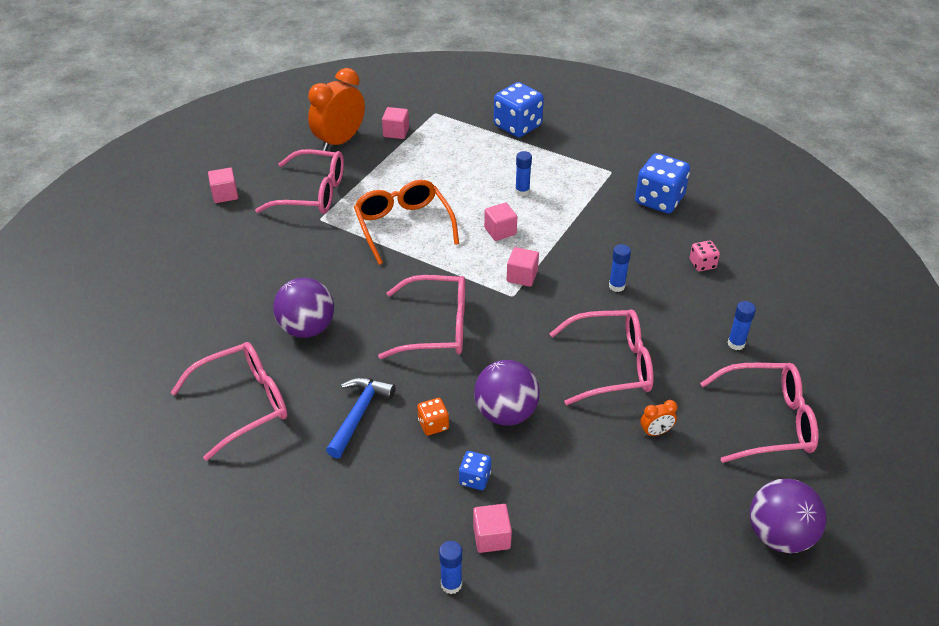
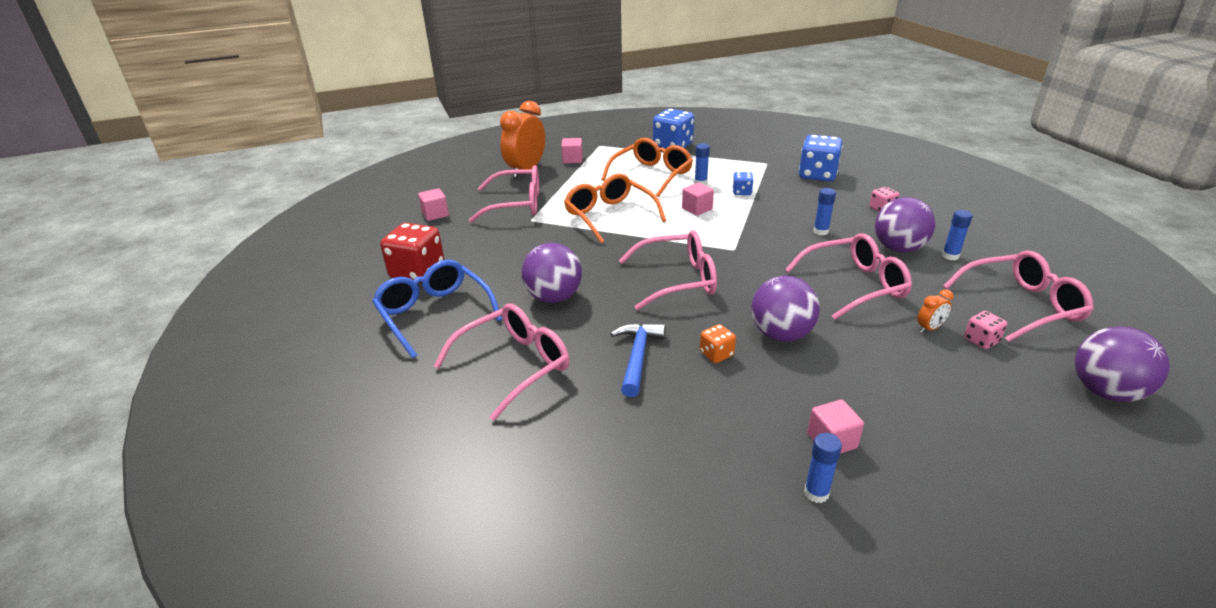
camera: 10 degrees left, 10 degrees down
blue dice [459,451,491,490] -> blue dice moved to [733,172,753,195]
pink cube [507,247,539,287] -> none
none -> blue glasses [372,260,502,358]
none -> red dice [380,223,445,283]
none -> orange glasses [601,138,693,197]
none -> purple ball [875,197,935,253]
none -> pink dice [964,311,1007,349]

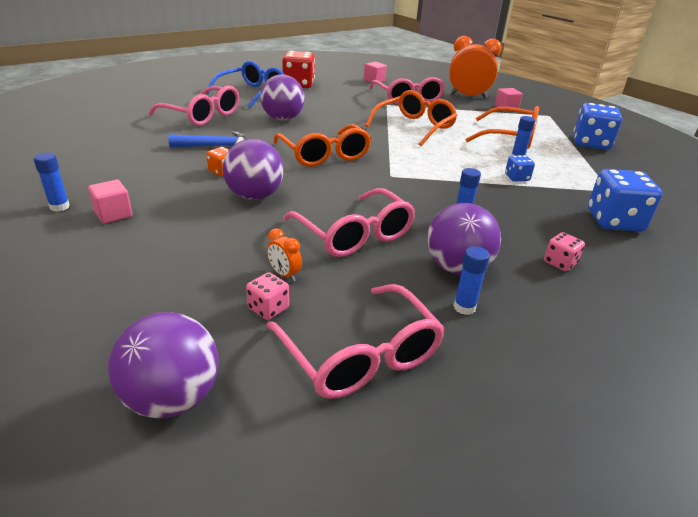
camera: 70 degrees right, 0 degrees up
pink glasses [619,230,717,310] -> orange glasses [273,124,372,167]
pink cube [682,183,714,216] -> none

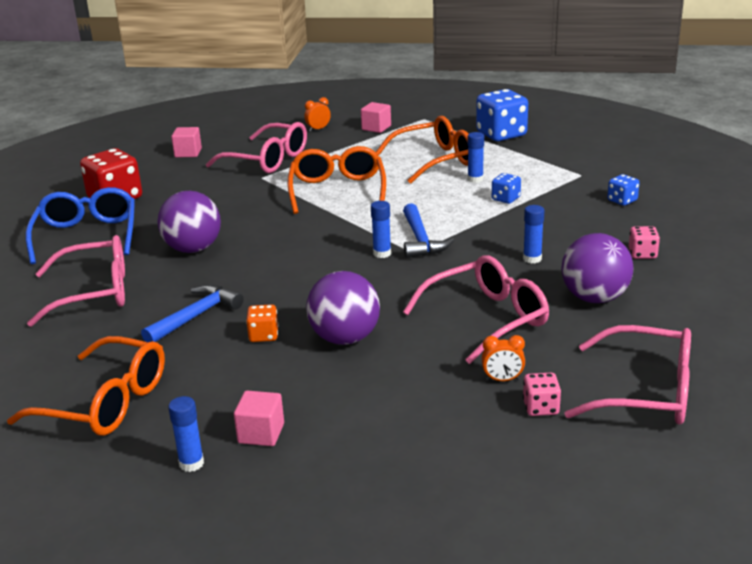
camera: 40 degrees left, 5 degrees down
purple ball [108,312,219,418] -> none
orange glasses [273,124,372,167] -> orange glasses moved to [7,336,165,436]
pink glasses [283,188,415,257] -> pink glasses turned 45 degrees counterclockwise [403,255,549,364]
orange clock [449,36,502,99] -> orange clock [304,97,331,131], size x0.43
blue glue stick [454,246,490,315] -> blue glue stick moved to [371,201,391,258]
blue dice [588,169,663,232] -> blue dice [607,174,640,206], size x0.50
none -> blue hammer [403,203,454,258]

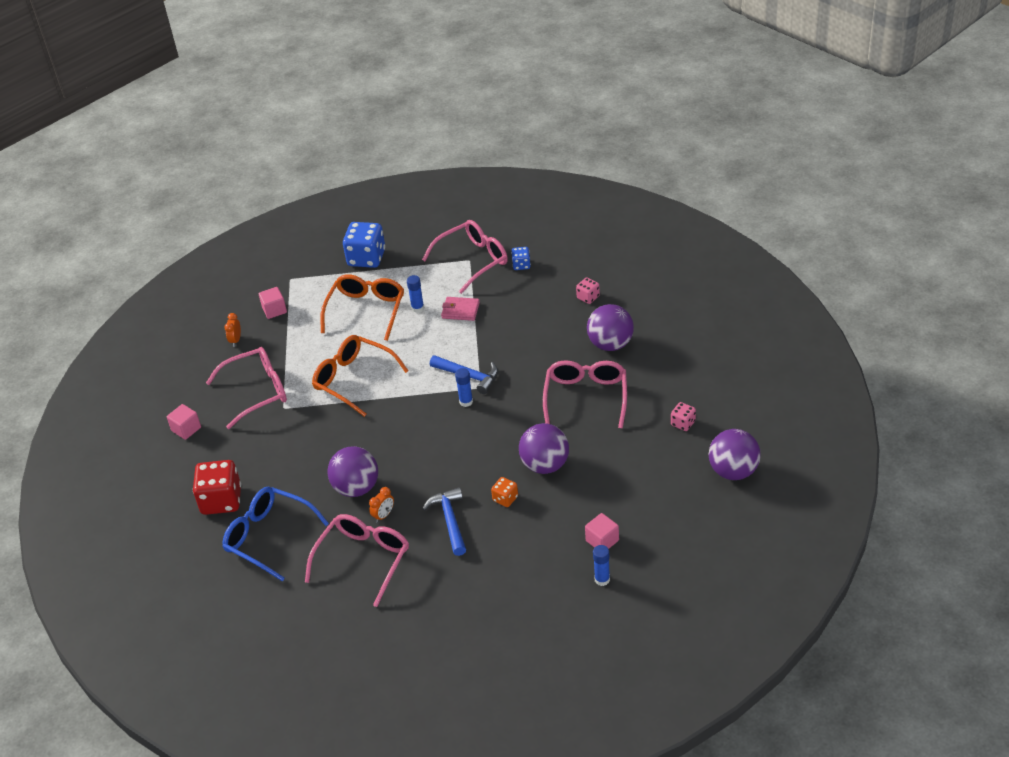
camera: 50 degrees left, 15 degrees up
orange glasses [7,336,165,436] -> none
orange clock [482,335,525,381] -> orange clock moved to [369,487,394,522]
blue dice [492,173,521,204] -> pink wallet [441,297,480,321]
blue glue stick [523,205,544,264] -> none
pink glasses [564,325,691,425] -> pink glasses moved to [422,220,508,294]
none -> purple ball [709,429,761,480]

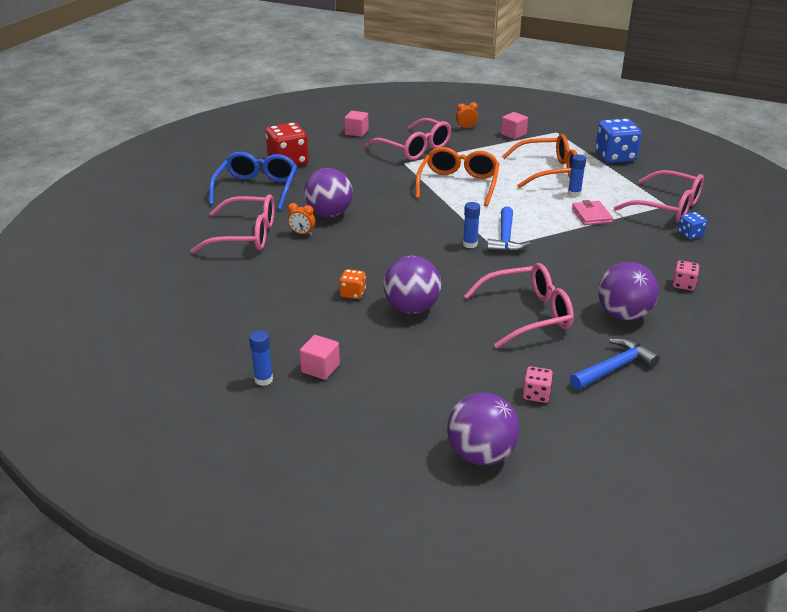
camera: 65 degrees right, 10 degrees down
blue hammer [422,487,466,556] -> blue hammer moved to [570,338,660,390]

